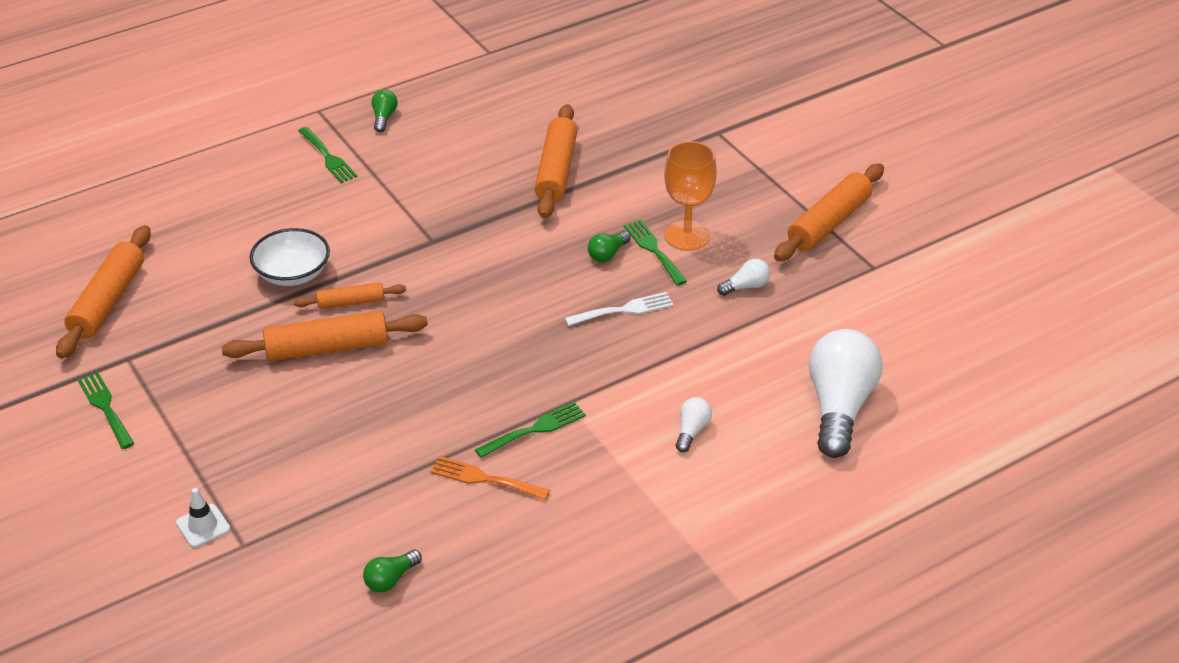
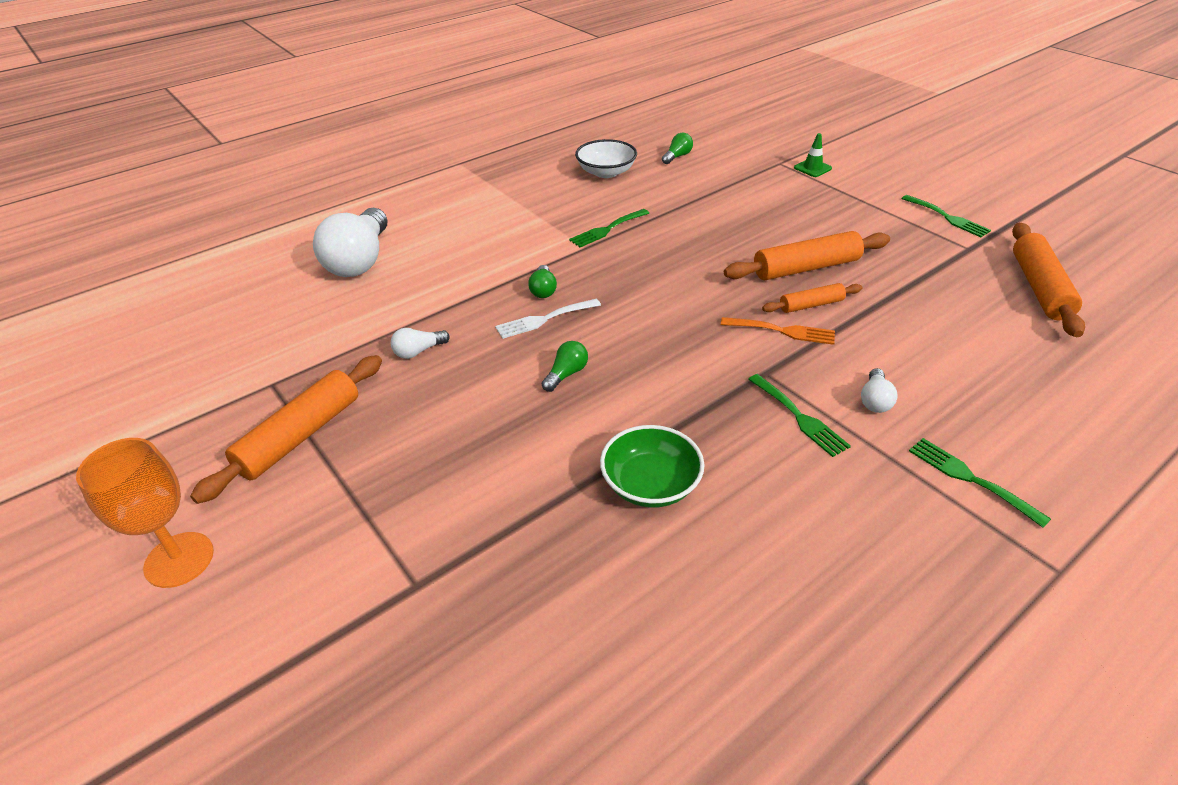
camera: 175 degrees right, 0 degrees up
white traffic cone [176,488,230,548] -> green traffic cone [794,133,832,177]
white bowl [250,228,330,286] -> white bowl moved to [575,139,637,178]
green light bulb [371,89,398,132] -> green light bulb moved to [528,265,557,298]
orange fork [430,456,550,500] -> orange fork moved to [721,317,835,345]
orange rolling pin [534,104,577,219] -> green bowl [600,425,704,508]
green fork [624,220,687,286] -> green fork moved to [748,374,851,457]
orange goblet [664,141,717,251] -> orange goblet moved to [76,438,214,588]
white light bulb [676,397,712,452] -> white light bulb moved to [861,368,898,413]

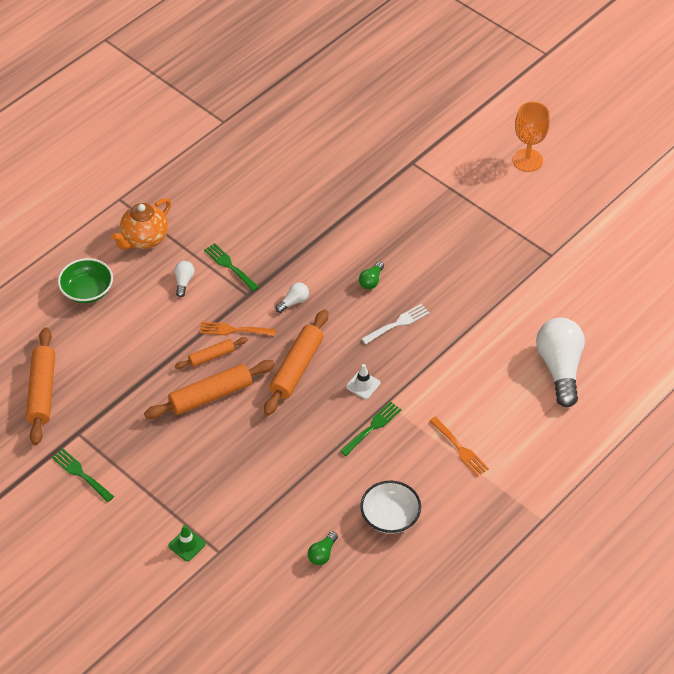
camera: 170 degrees right, 10 degrees up
orange rolling pin [190,355,382,504] -> orange rolling pin moved to [264,309,328,416]
white light bulb [391,328,450,359] -> white light bulb moved to [275,283,309,313]
green light bulb [528,265,557,298] -> none
green bowl [600,425,704,508] -> green bowl moved to [58,258,113,303]
green fork [909,438,1051,528] -> orange teapot [111,198,171,250]
none -> white traffic cone [346,364,380,399]
none -> orange fork [429,416,489,477]

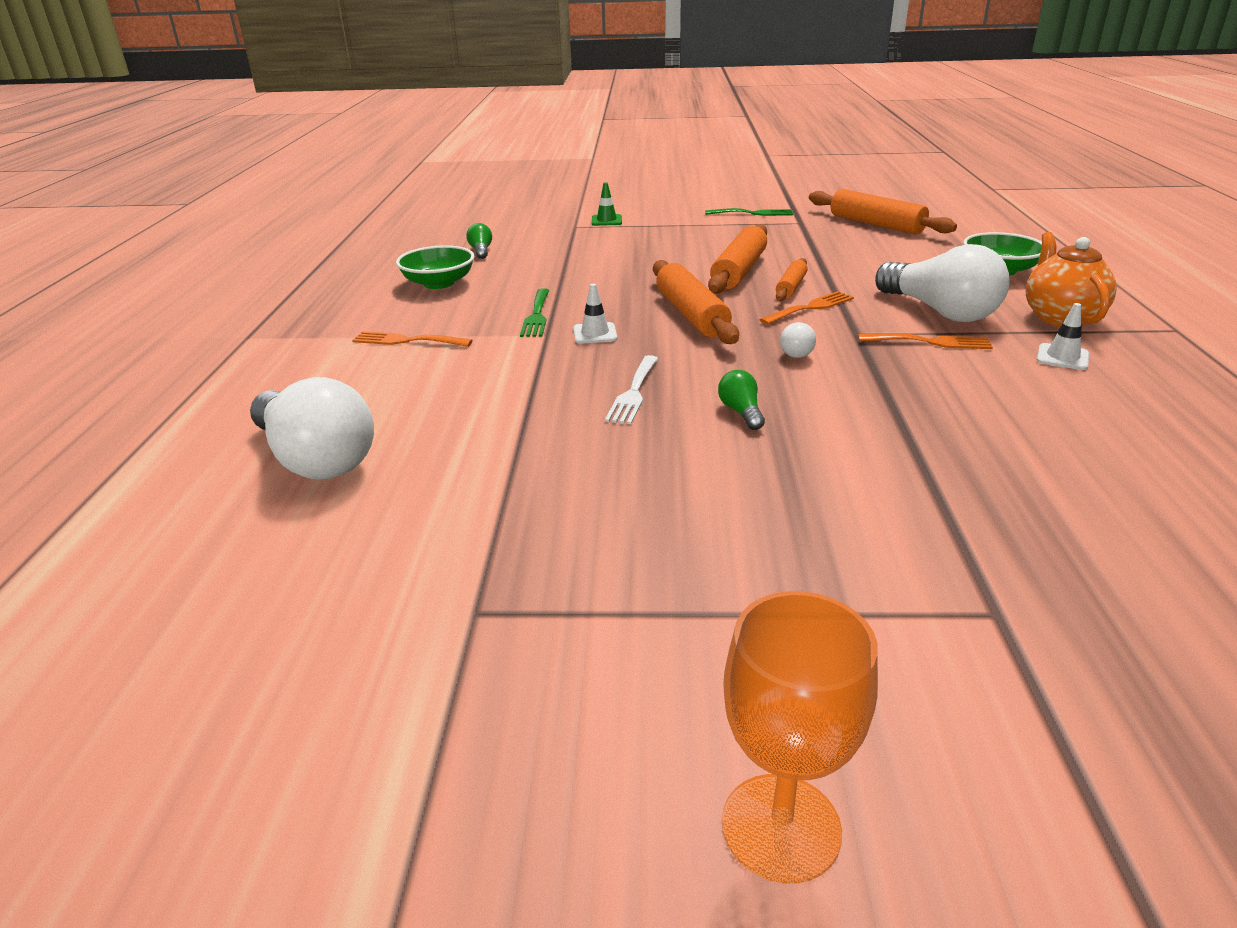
camera: 140 degrees right, 20 degrees down
white light bulb [174,261,194,297] -> white light bulb [875,244,1010,322], size x2.30
green fork [204,243,259,291] -> orange fork [858,333,993,349]
white bowl [360,480,421,534] -> green bowl [396,245,475,289]
none -> white traffic cone [1037,303,1089,370]

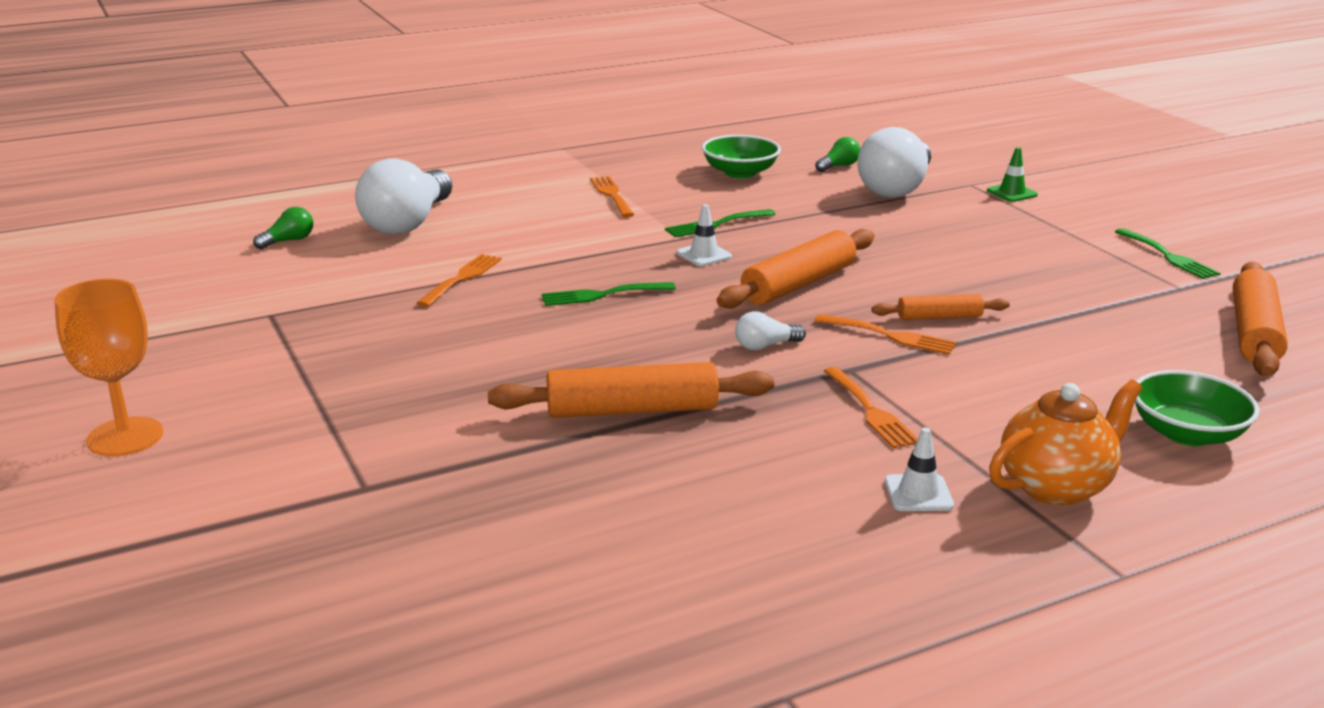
camera: 60 degrees right, 5 degrees down
white fork [605,355,658,424] -> green fork [542,282,676,306]
orange rolling pin [708,224,767,294] -> orange rolling pin moved to [488,362,774,418]
green light bulb [718,370,765,430] -> green light bulb moved to [253,207,313,249]
white light bulb [875,244,1010,322] -> white light bulb moved to [857,127,931,198]
none -> orange fork [417,254,502,307]

